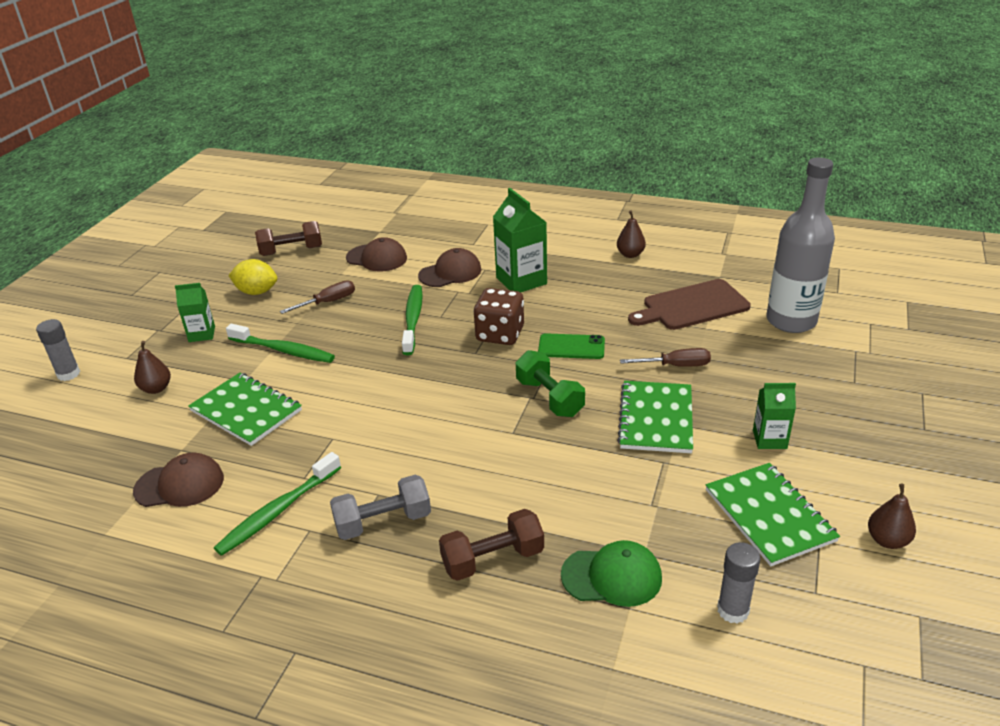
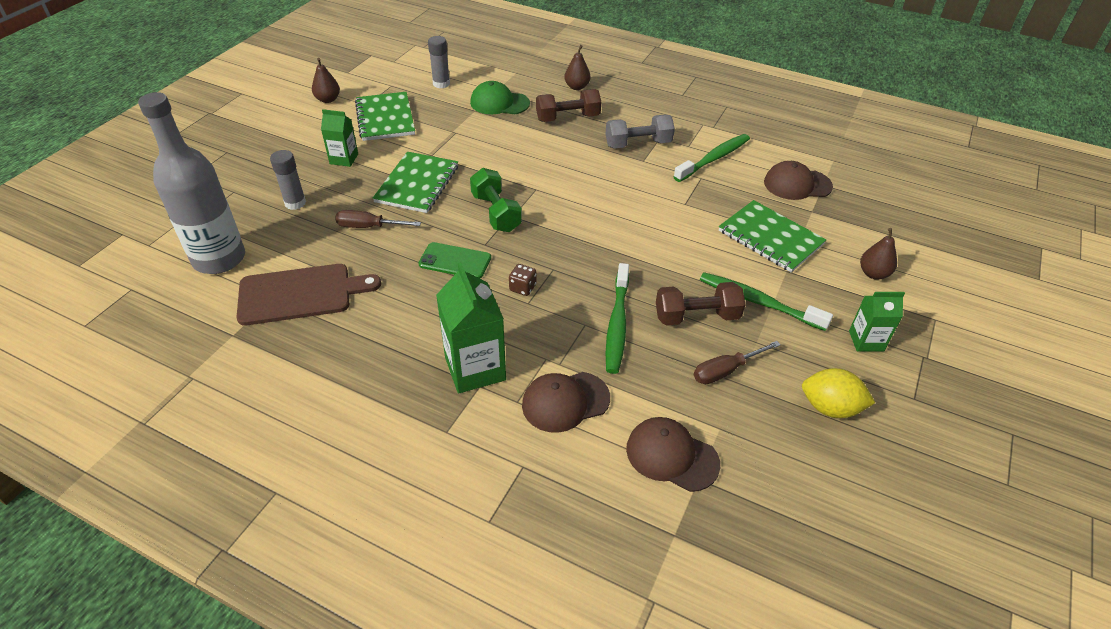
camera: 175 degrees left, 10 degrees up
grey glue stick [36,319,80,381] -> grey glue stick moved to [270,150,306,210]
brown dumbbell [255,221,322,256] -> brown dumbbell moved to [656,282,745,326]
brown dice [474,288,524,345] -> brown dice [509,264,536,296], size x0.48
brown pear [617,211,646,258] -> brown pear moved to [564,45,590,90]

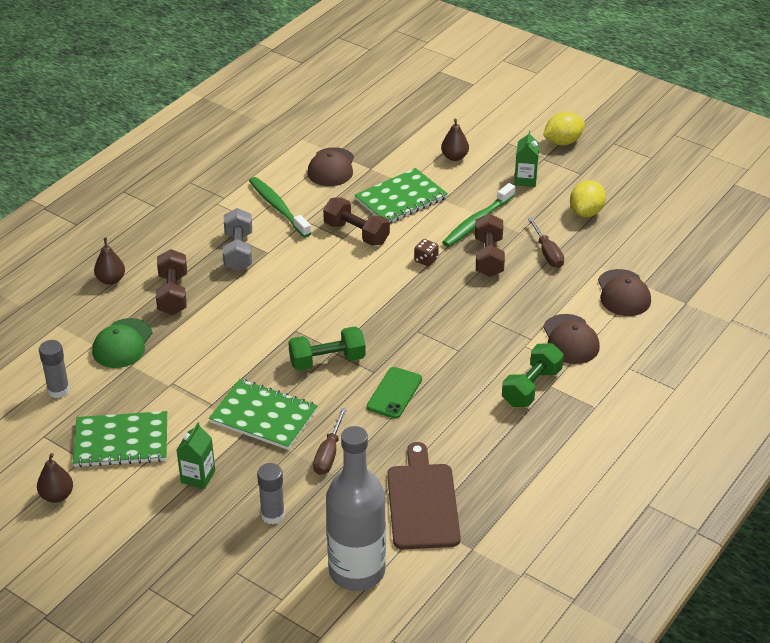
camera: 80 degrees left, 5 degrees down
green carton [436,262,506,393] -> green dumbbell [502,343,564,407]
brown dice [509,264,536,296] -> brown dice moved to [414,239,439,266]
green toothbrush [606,263,629,374] -> none
brown cap [626,417,720,492] -> brown cap turned 45 degrees counterclockwise [598,269,651,316]
none -> brown dumbbell [323,197,390,246]
none -> yellow lemon [543,112,585,145]

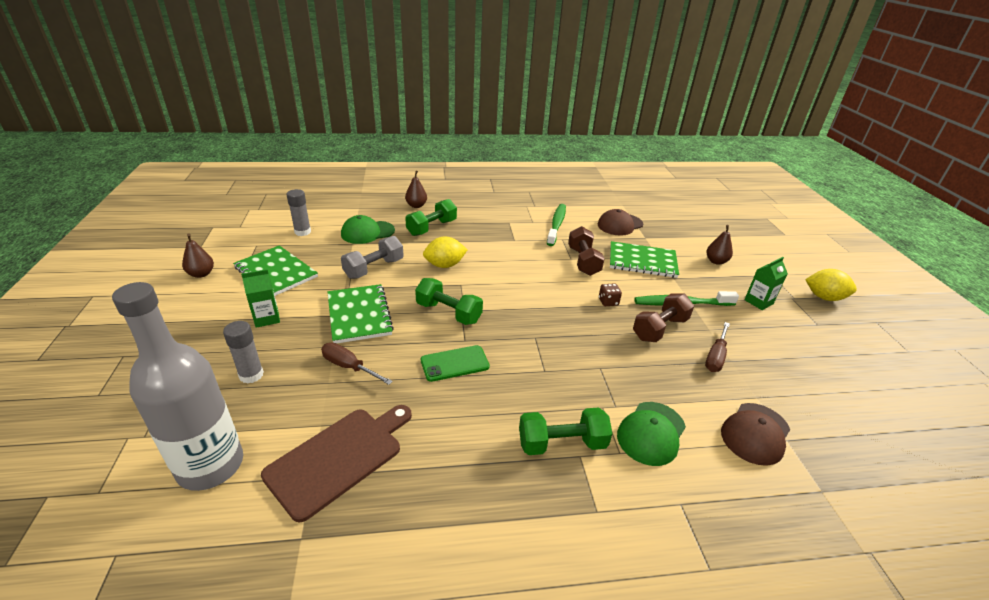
camera: 45 degrees right, 5 degrees down
brown dumbbell [156,249,187,315] -> green dumbbell [405,199,457,236]
grey dumbbell [223,208,252,271] -> grey dumbbell moved to [341,236,404,279]
brown screwdriver [313,408,347,475] -> brown screwdriver turned 60 degrees clockwise [321,343,393,385]
brown cap [543,314,600,364] -> green cap [617,402,686,466]
yellow lemon [570,180,606,217] -> yellow lemon moved to [423,237,467,268]

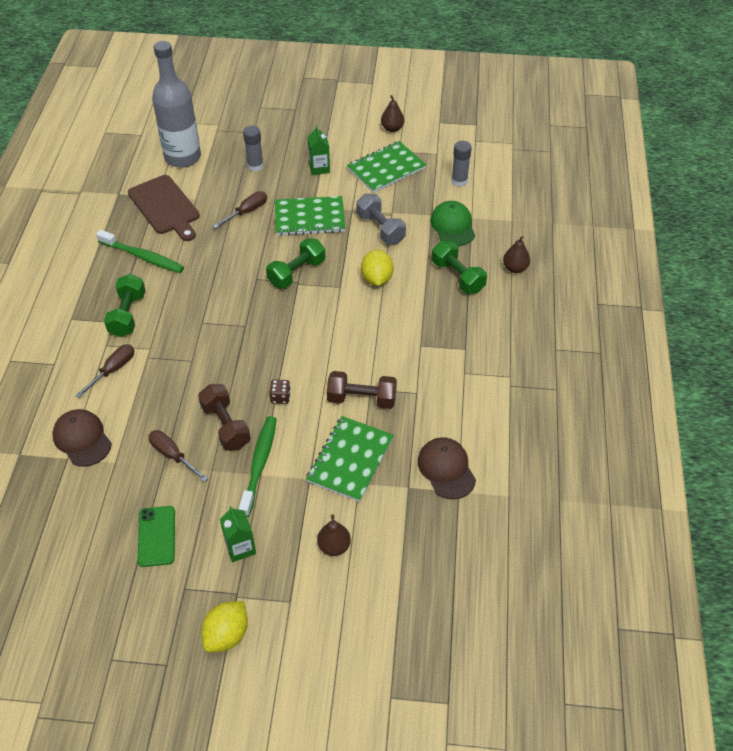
camera: 105 degrees right, 15 degrees up
green phone [421,345,490,382] -> green phone moved to [137,506,175,567]
green toothbrush [547,204,566,246] -> green toothbrush moved to [96,230,184,273]
green cap [617,402,686,466] -> brown screwdriver [75,344,134,398]

